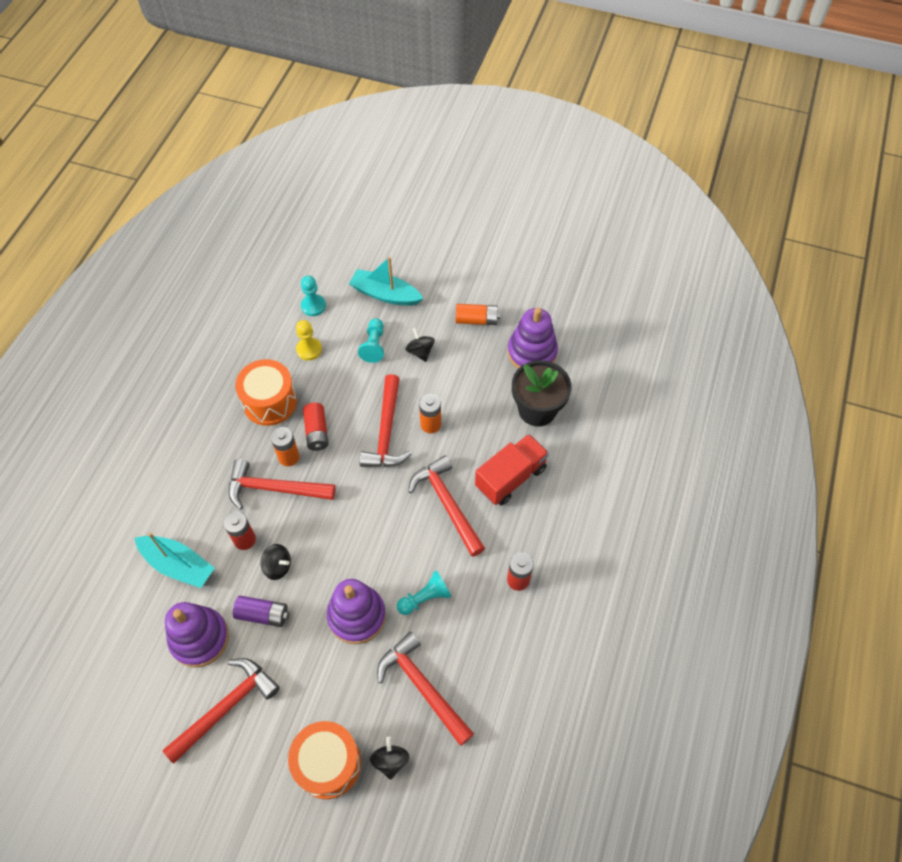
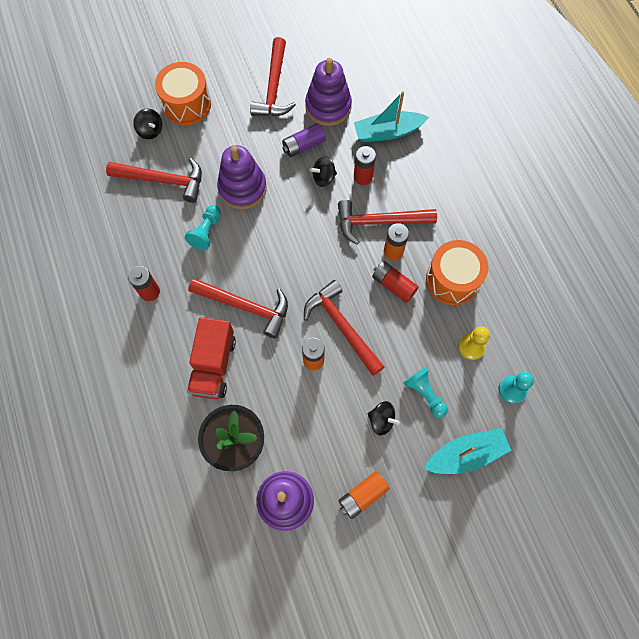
camera: 140 degrees right, 10 degrees up
red hammer [228,459,336,510] -> red hammer turned 150 degrees counterclockwise [338,200,437,245]

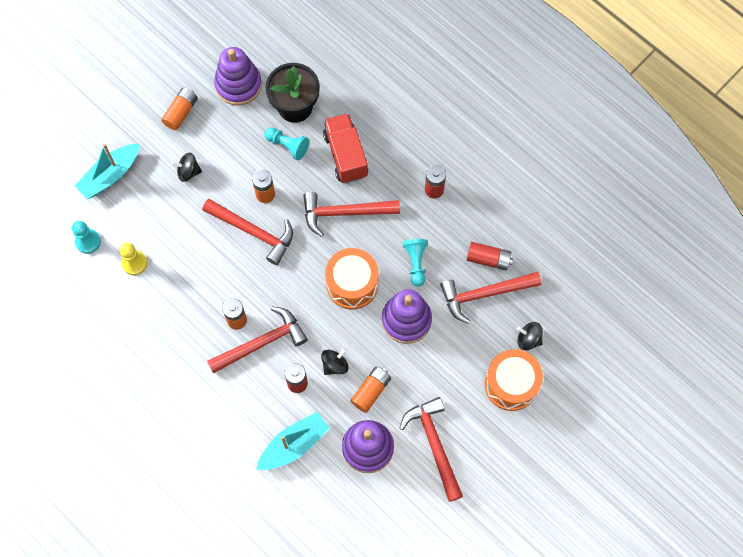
camera: 155 degrees right, 0 degrees up
purple battery [282,123,326,157] -> orange battery [351,367,391,413]
red battery [372,261,419,303] -> red battery moved to [467,242,513,270]
turquoise pawn [403,367,448,418] -> turquoise pawn moved to [264,127,309,160]
orange drum [426,240,488,305] -> orange drum moved to [325,248,379,310]

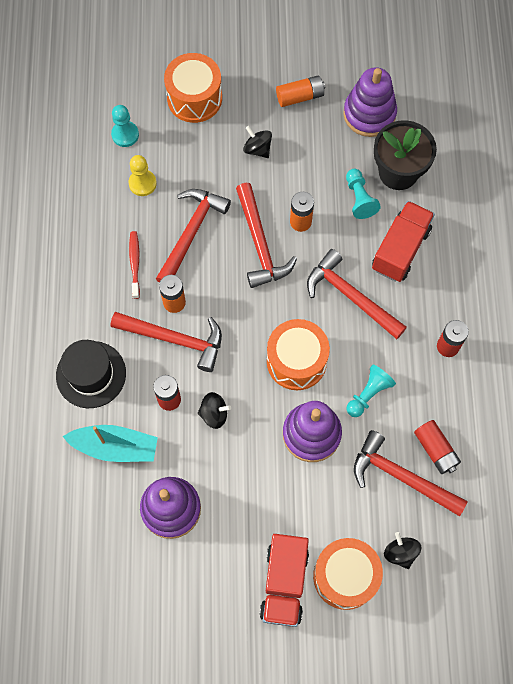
camera: 45 degrees right, 0 degrees up
turquoise boat [75,144,140,199] -> orange drum [164,53,222,123]
orange battery [351,367,391,413] -> none
red hammer [400,397,463,502] -> red hammer moved to [156,189,231,283]
none -> black hat [56,340,126,408]
none -> red toothbrush [129,231,140,299]
none -> red truck [260,534,309,627]

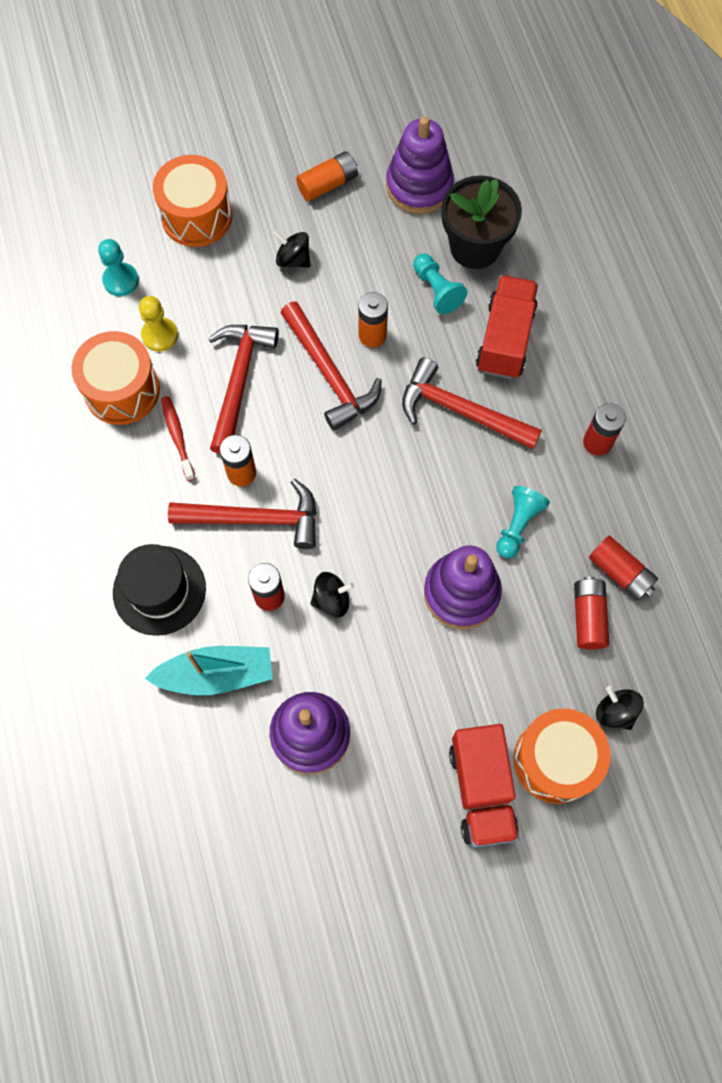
camera: 15 degrees left, 0 degrees up
orange drum [267,319,330,390] -> orange drum moved to [71,331,160,425]
red hammer [354,430,468,516] -> red battery [574,577,609,649]

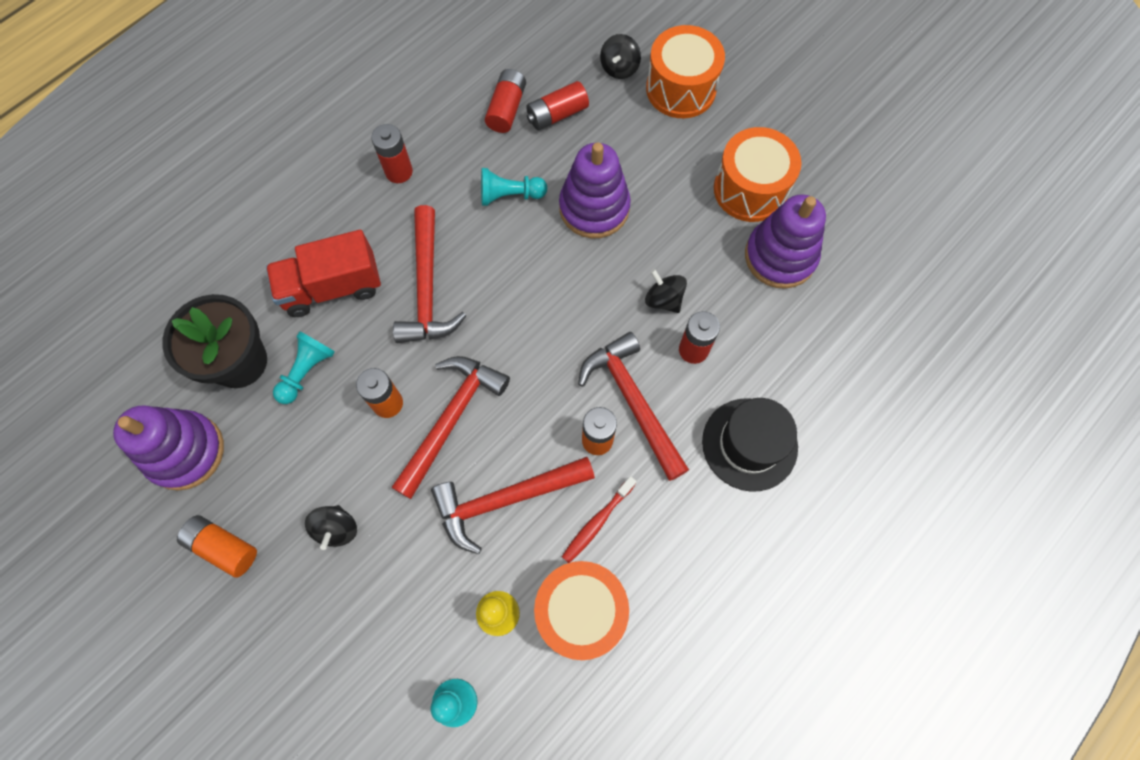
camera: 120 degrees left, 0 degrees up
turquoise boat [145,646,272,695] -> none
orange drum [153,155,232,247] -> orange drum moved to [714,127,801,222]
red truck [449,724,519,848] -> none

